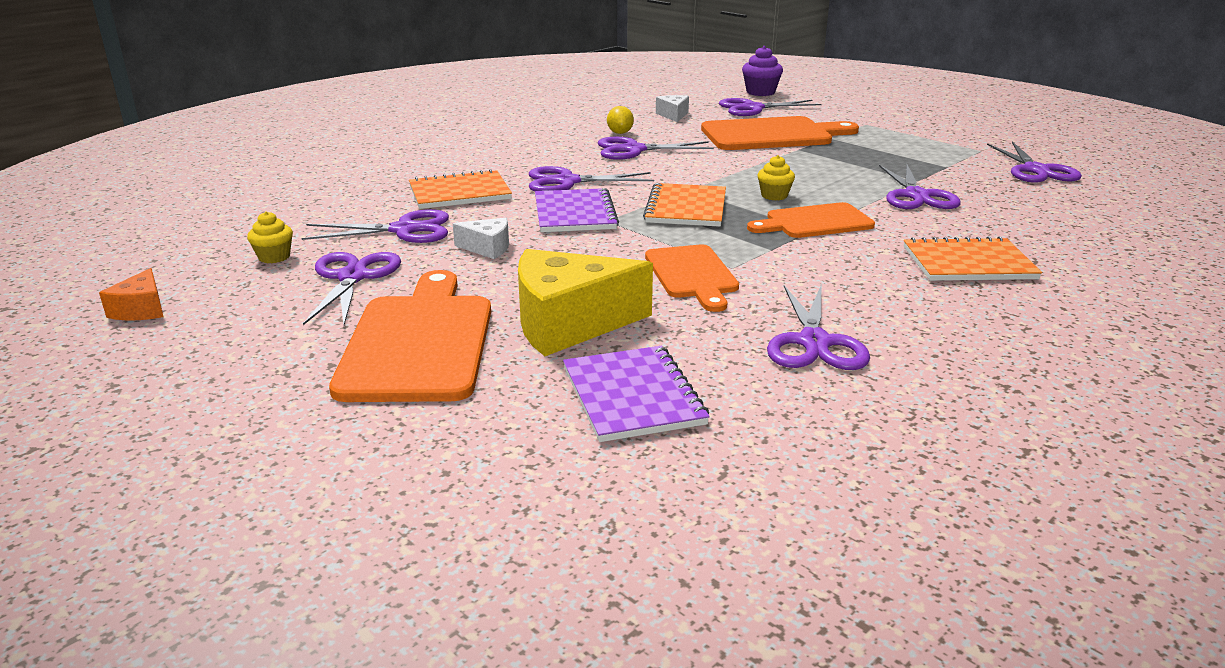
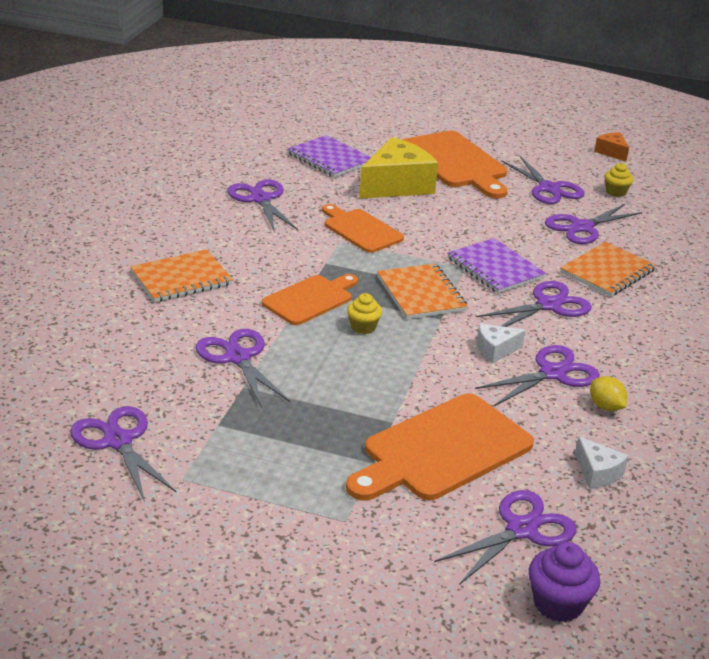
camera: 150 degrees right, 5 degrees up
white cheese [453,218,509,259] -> white cheese moved to [477,323,526,363]

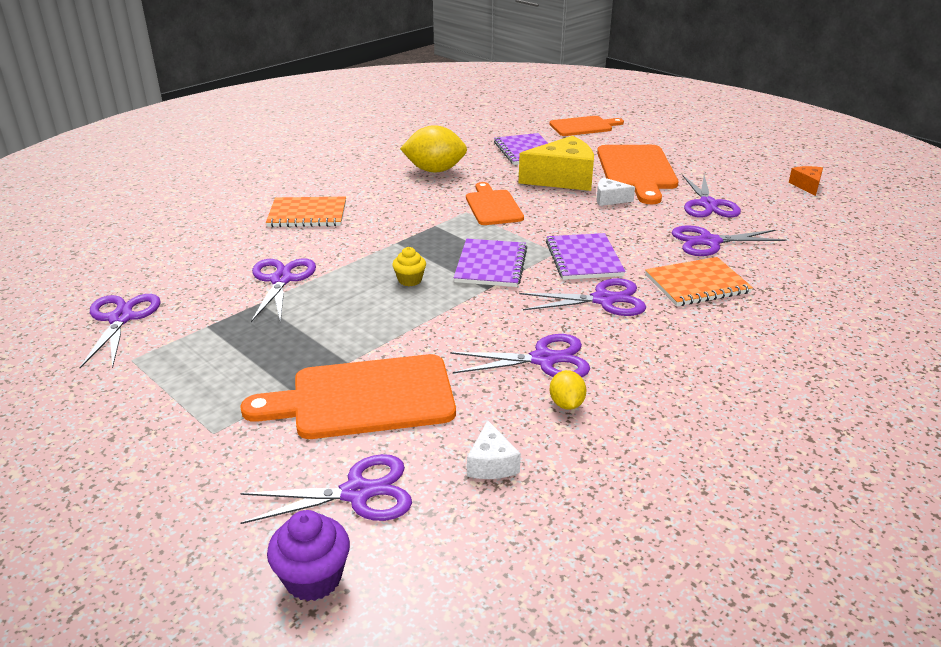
camera: 30 degrees right, 0 degrees up
purple scissors [227,179,298,233] -> yellow lemon [400,125,467,173]
orange cutting board [262,274,358,325] -> orange cutting board moved to [549,116,624,136]
orange notebook [377,264,468,319] -> purple notebook [454,239,527,287]
white cheese [477,323,526,363] -> white cheese moved to [597,177,635,206]
yellow cupcake [605,163,633,197] -> none

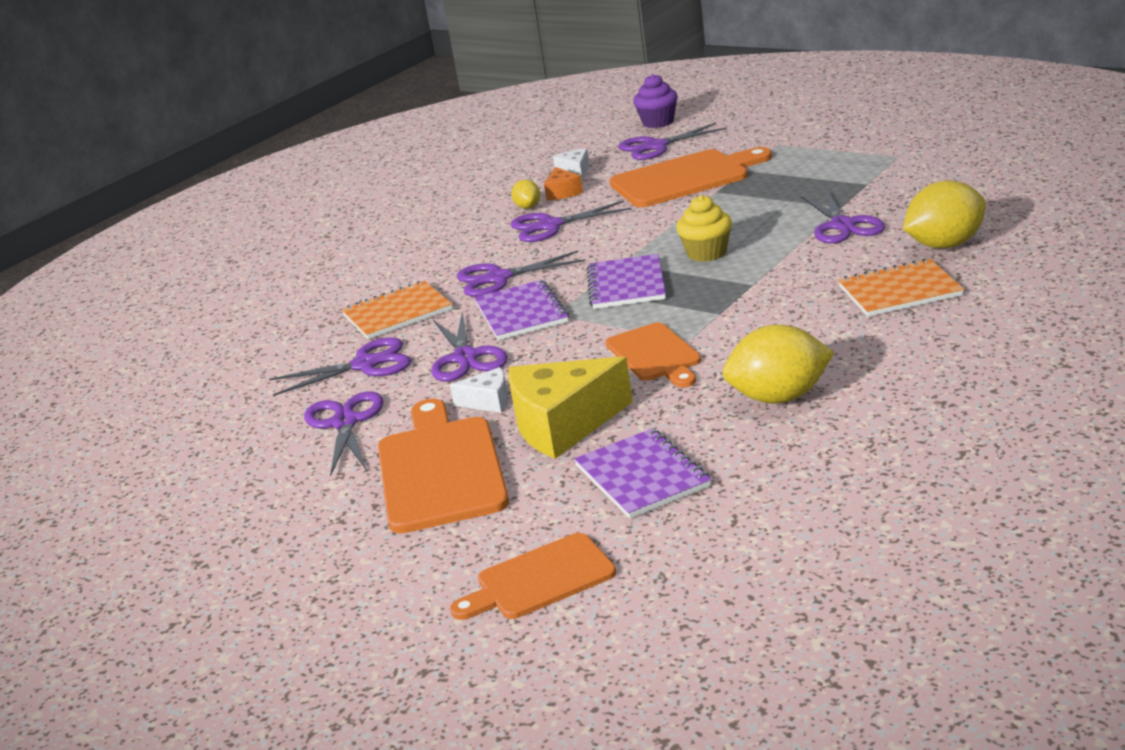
camera: 175 degrees right, 5 degrees down
purple scissors [79,294,161,368] -> purple scissors moved to [431,312,508,381]
yellow cupcake [392,247,426,286] -> yellow cupcake [676,195,732,262], size x1.51
orange cheese [789,166,823,196] -> orange cheese moved to [544,167,583,200]
none -> yellow lemon [903,180,986,249]

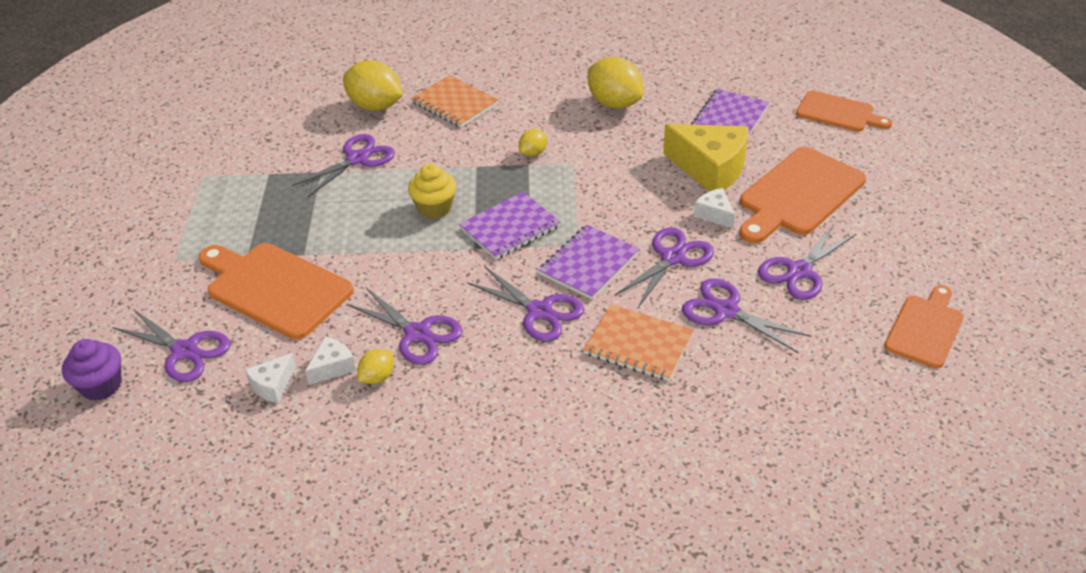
camera: 130 degrees left, 15 degrees up
orange cheese [544,167,583,200] -> white cheese [305,337,356,385]
orange cutting board [606,322,701,387] -> orange cutting board moved to [884,285,964,368]
none -> yellow lemon [519,129,547,157]

